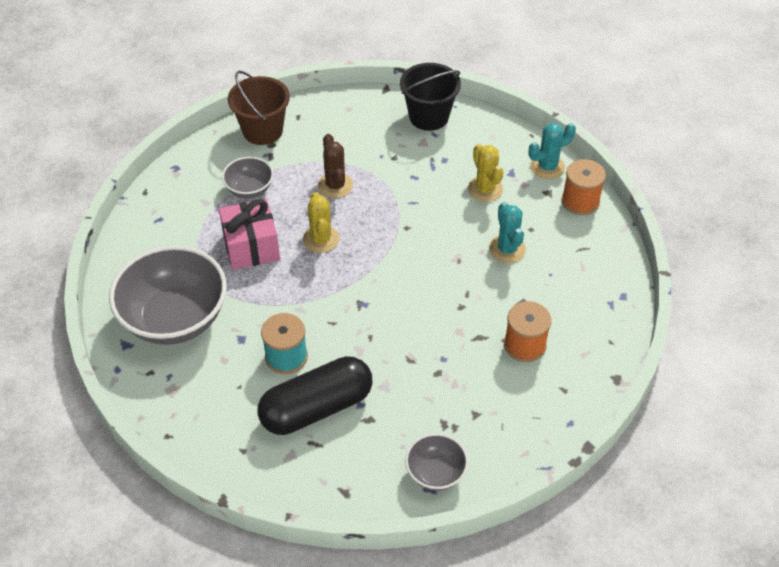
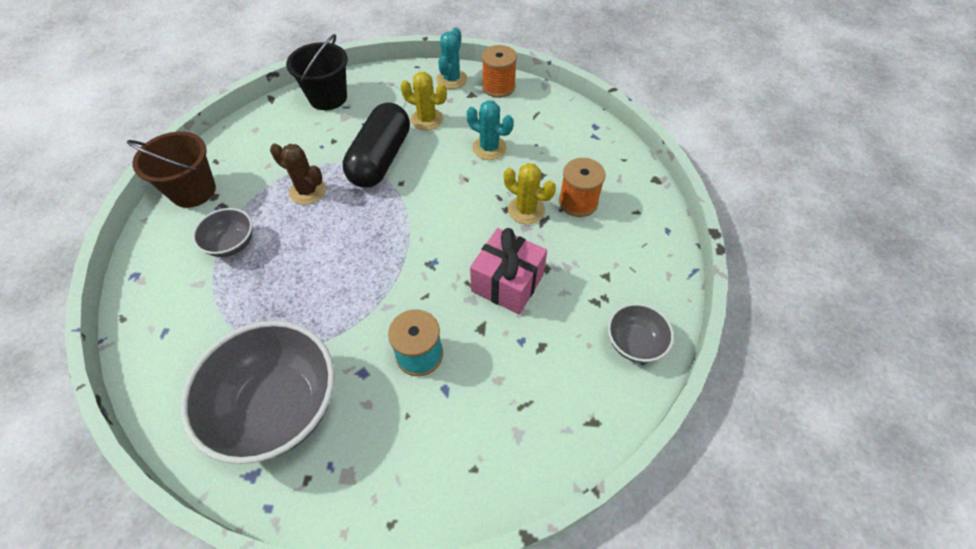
camera: 45 degrees left, 5 degrees up
pink gift [219,199,280,270] -> pink gift moved to [470,228,547,314]
black capsule [257,356,372,435] -> black capsule moved to [343,102,410,188]
yellow cactus [303,192,339,253] -> yellow cactus moved to [504,163,556,224]

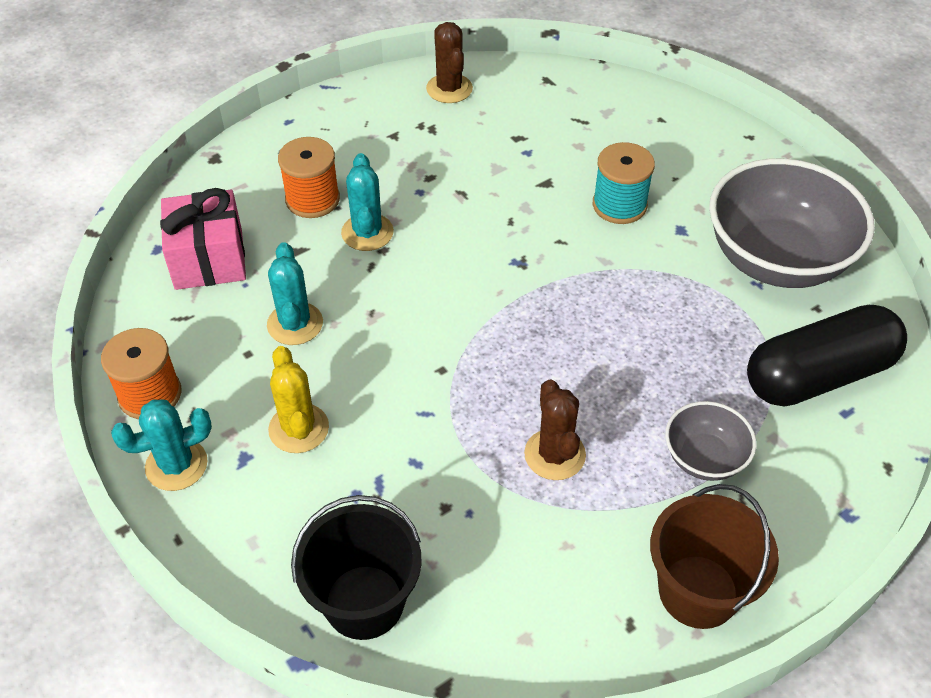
camera: 130 degrees left, 5 degrees down
black capsule [343,102,410,188] -> black capsule moved to [747,305,907,406]
pink gift [470,228,547,314] -> pink gift moved to [160,188,246,290]
yellow cactus [504,163,556,224] -> turquoise cactus [341,153,394,251]
grey bowl [608,303,674,363] -> brown cactus [426,22,473,103]

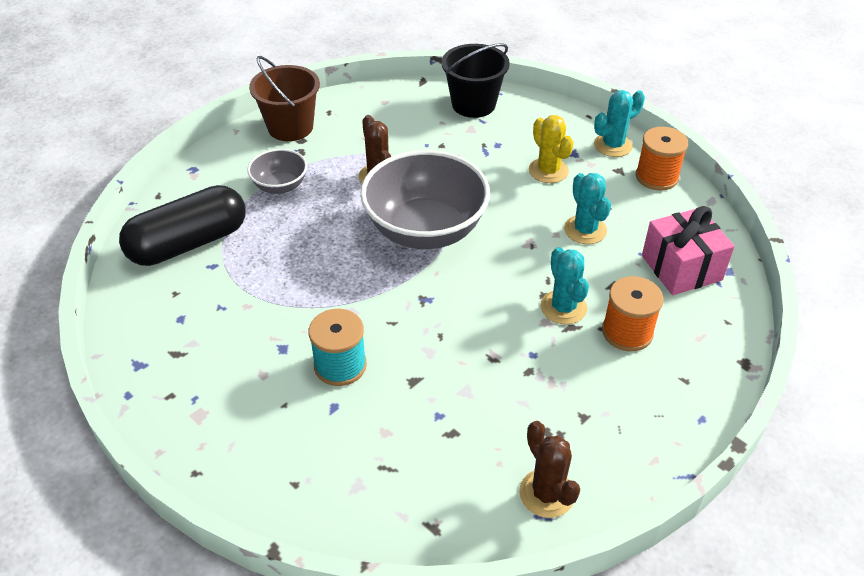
camera: 170 degrees right, 5 degrees down
grey bowl [709,158,875,288] -> grey bowl moved to [360,150,490,249]

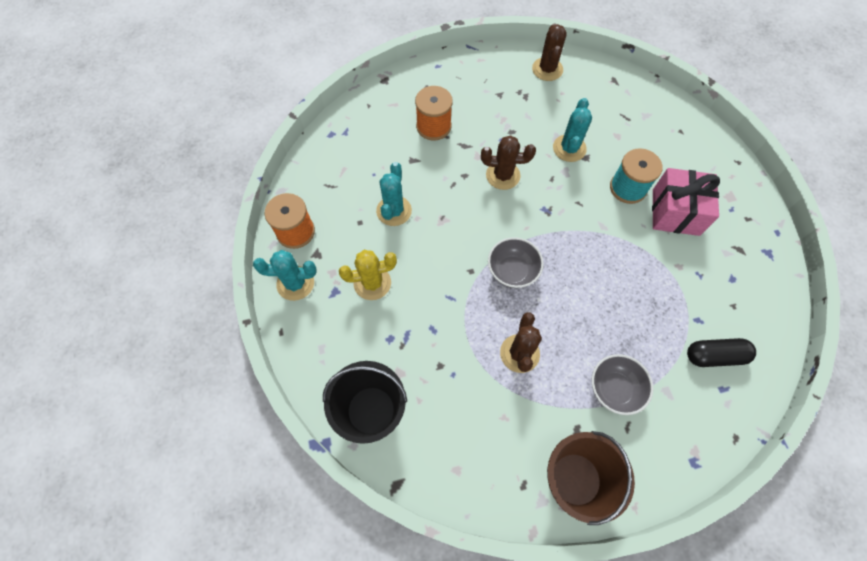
camera: 150 degrees left, 20 degrees up
black capsule [119,185,246,266] -> black capsule [687,338,756,367], size x0.56
grey bowl [360,150,490,249] -> grey bowl [488,237,544,288], size x0.49
yellow cactus [529,115,574,183] -> yellow cactus turned 75 degrees clockwise [339,250,397,300]
turquoise cactus [540,247,589,325] -> turquoise cactus moved to [553,98,592,162]
pink gift [642,206,735,295] -> pink gift moved to [652,168,720,236]
none -> brown cactus [481,135,536,190]

